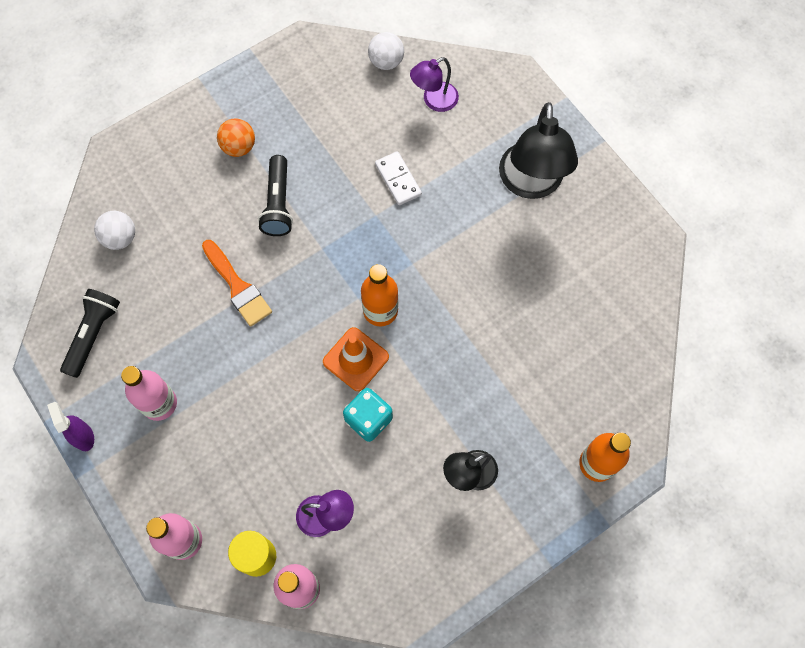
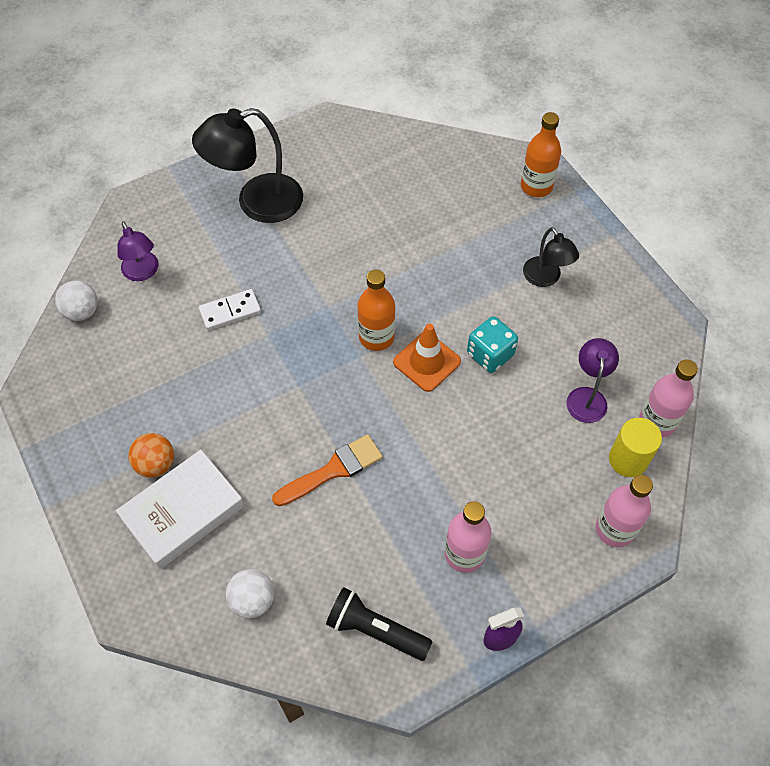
camera: 85 degrees left, 10 degrees down
black flashlight [258,155,293,236] -> none
black lamp [499,102,578,199] -> black lamp turned 150 degrees clockwise [192,108,303,223]
none -> white book [116,450,244,569]

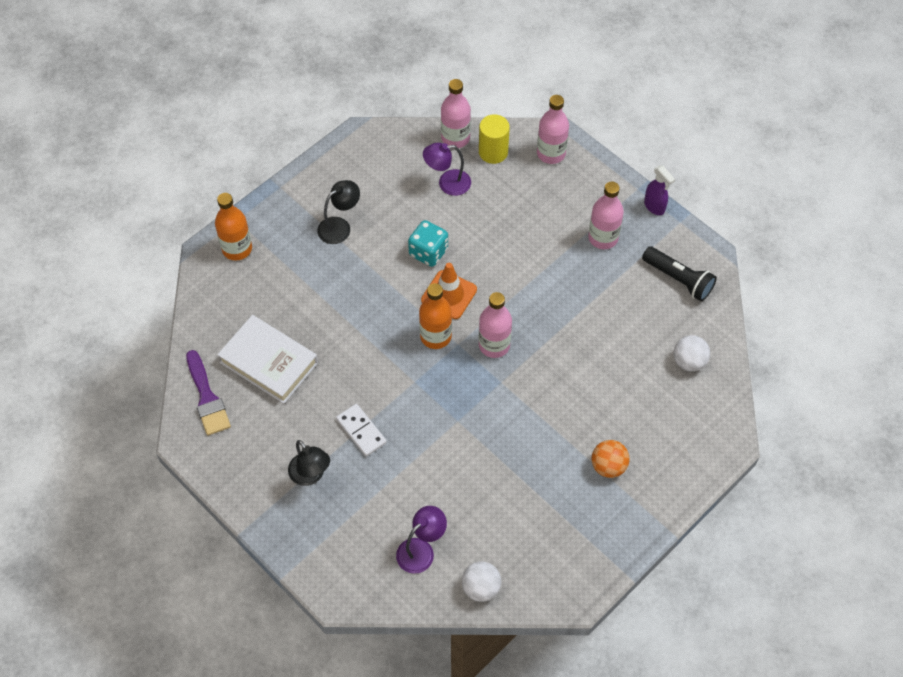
camera: 105 degrees left, 0 degrees up
white book [116,450,244,569] -> white book moved to [217,315,318,404]
black lamp [192,108,303,223] -> black lamp [288,440,330,486], size x0.56
white domino [199,289,261,330] -> white domino moved to [336,404,387,456]
orange brush [272,434,383,506] -> none
black flashlight [326,587,432,661] -> black flashlight turned 60 degrees counterclockwise [642,246,717,301]
none -> purple brush [186,350,231,435]
none -> pink bottle [479,292,512,358]

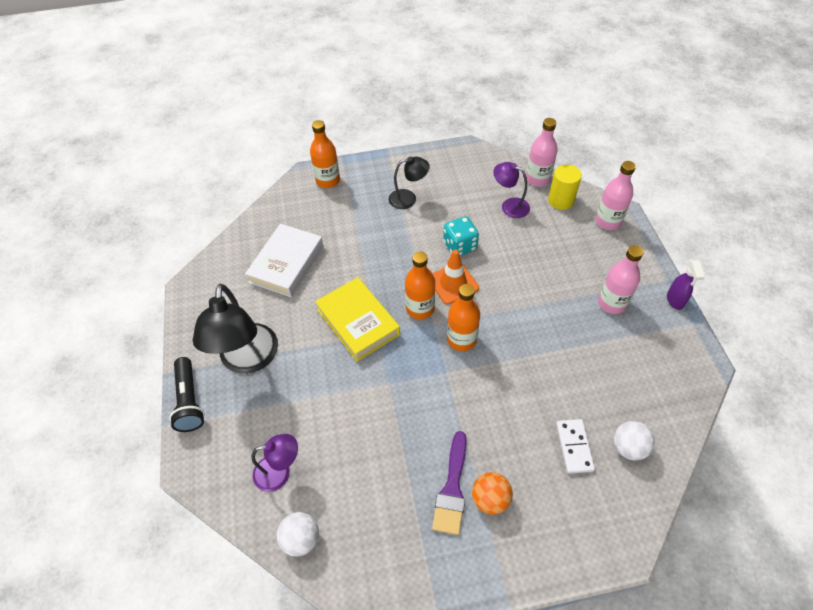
camera: 35 degrees right, 5 degrees down
purple brush [186,350,231,435] -> purple brush moved to [432,431,467,535]
white book [217,315,318,404] -> white book turned 45 degrees clockwise [245,224,323,297]
black lamp [288,440,330,486] -> black lamp [193,284,278,374], size x1.79
white domino [336,404,387,456] -> white domino moved to [556,419,595,474]
pink bottle [479,292,512,358] -> orange bottle [447,284,480,351]
black flashlight [642,246,717,301] -> black flashlight moved to [169,357,205,432]
none -> yellow book [315,277,400,362]

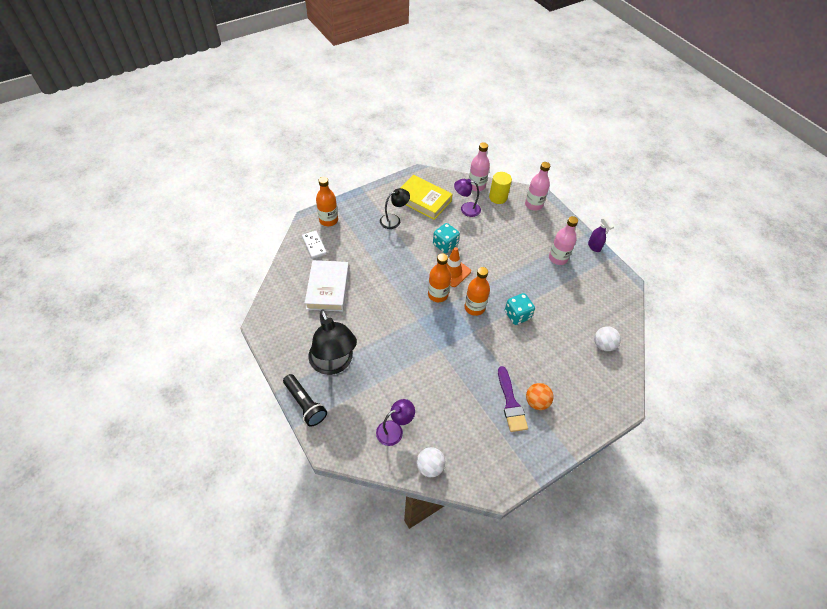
camera: 25 degrees left, 0 degrees up
yellow book [315,277,400,362] -> yellow book moved to [400,175,452,220]
white domino [556,419,595,474] -> white domino moved to [302,231,327,259]
none -> turquoise dice [505,293,535,325]

